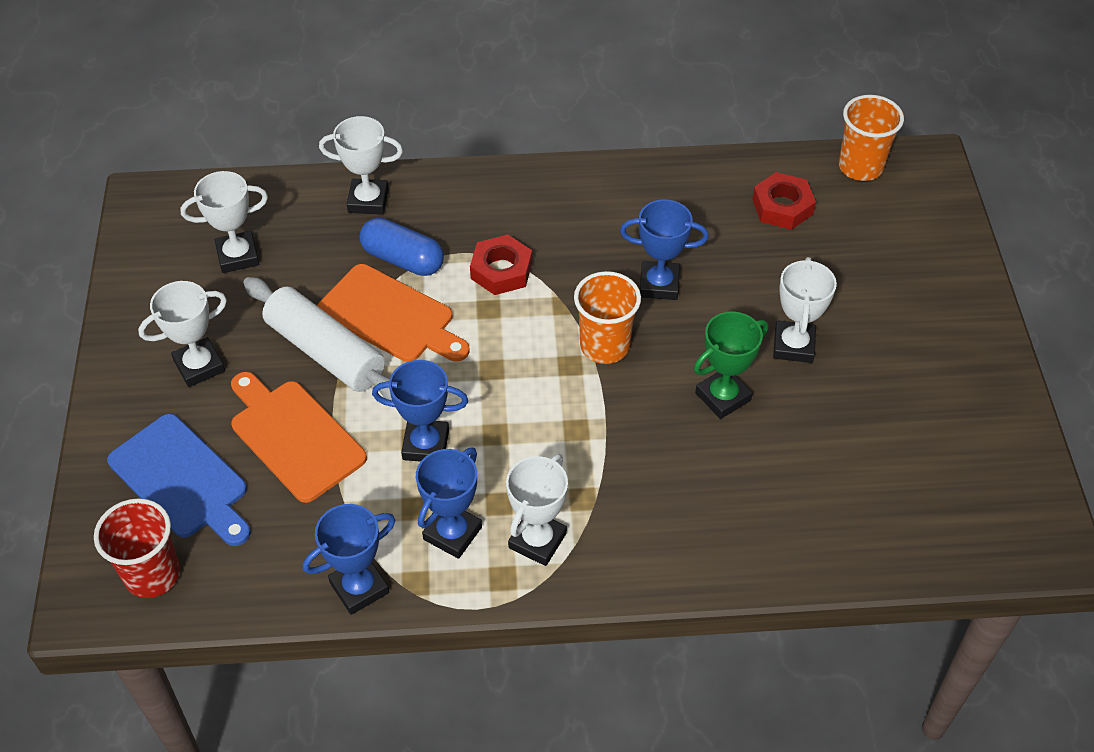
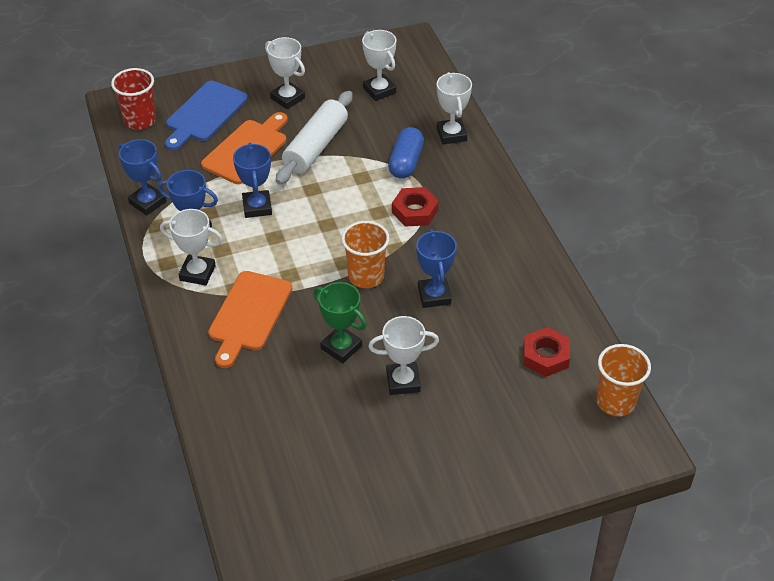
camera: 75 degrees right, 5 degrees down
orange cutting board [317,264,469,362] -> orange cutting board moved to [208,271,292,368]

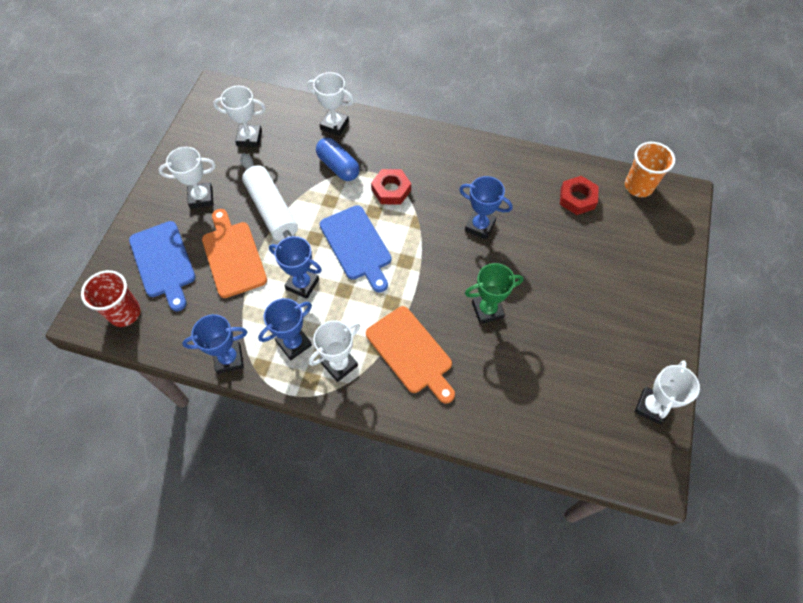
camera: 55 degrees left, 15 degrees up
orange cup [341,221,390,288] -> none
white trophy [368,316,439,395] -> white trophy moved to [635,361,700,425]
none -> blue cutting board [320,205,392,292]

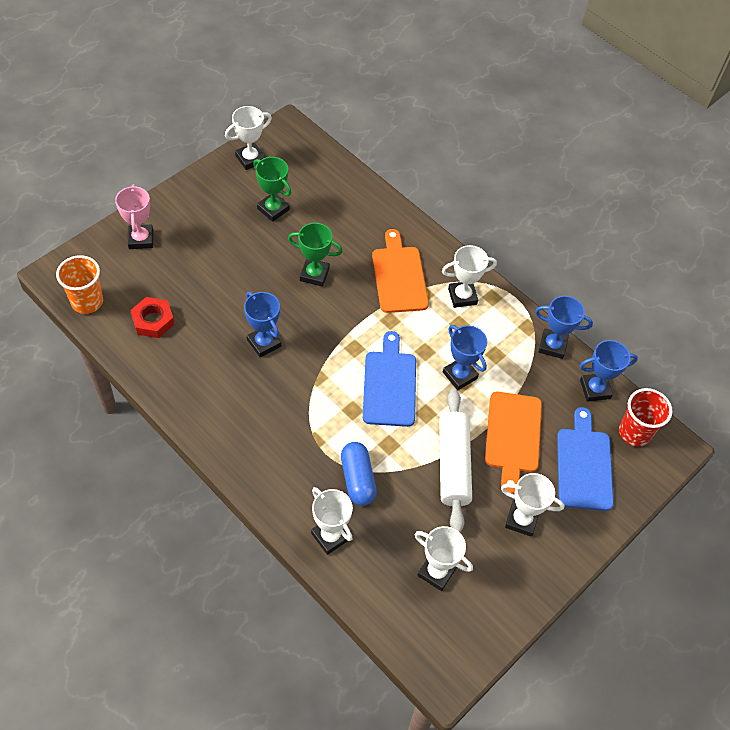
camera: 155 degrees left, 5 degrees down
blue trophy [258,298,312,360] -> blue trophy moved to [580,340,638,402]
red nut [371,169,411,205] -> none
none -> pink trophy [115,184,153,249]
none -> green trophy [253,157,291,222]

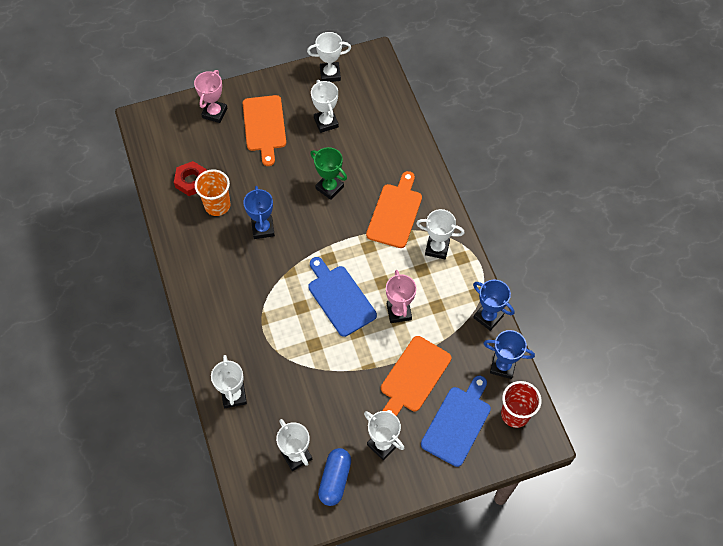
camera: 30 degrees right, 5 degrees up
orange cup [56,255,103,314] -> orange cup moved to [195,169,231,216]
green trophy [253,157,291,222] -> white trophy [311,80,339,133]
blue capsule [341,442,377,506] -> blue capsule moved to [318,448,351,506]
blue cutting board [363,331,416,427] -> blue cutting board turned 60 degrees counterclockwise [308,257,377,337]
white rolling pin [439,389,472,533] -> none
blue trophy [443,325,487,390] -> pink trophy [386,270,416,323]
none -> orange cutting board [243,95,286,166]

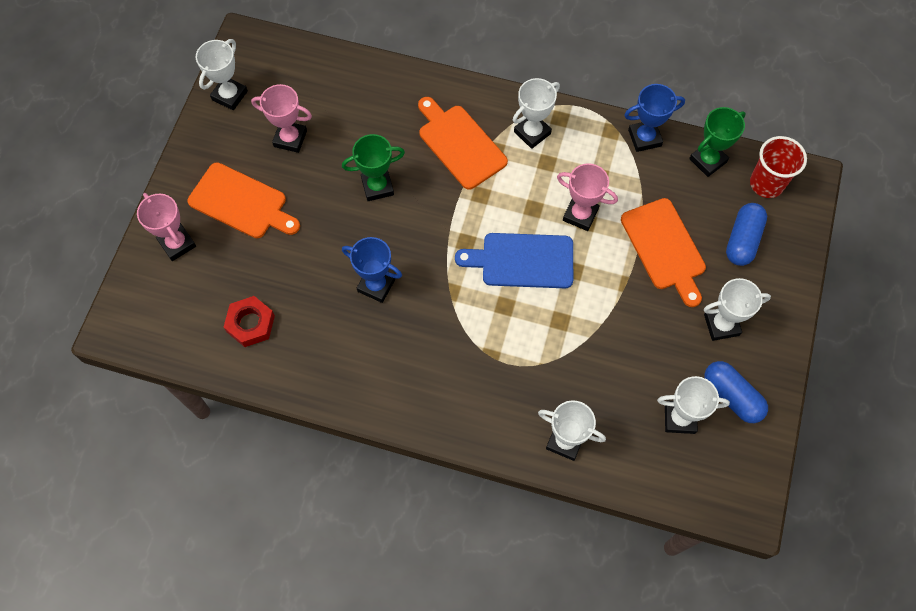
camera: 55 degrees left, 5 degrees up
orange cup [195,169,231,216] -> none
white trophy [311,80,339,133] -> pink trophy [251,84,312,153]
blue cutting board [421,376,491,467] -> blue capsule [726,203,767,266]
blue trophy [483,330,535,379] -> green trophy [689,107,746,177]

